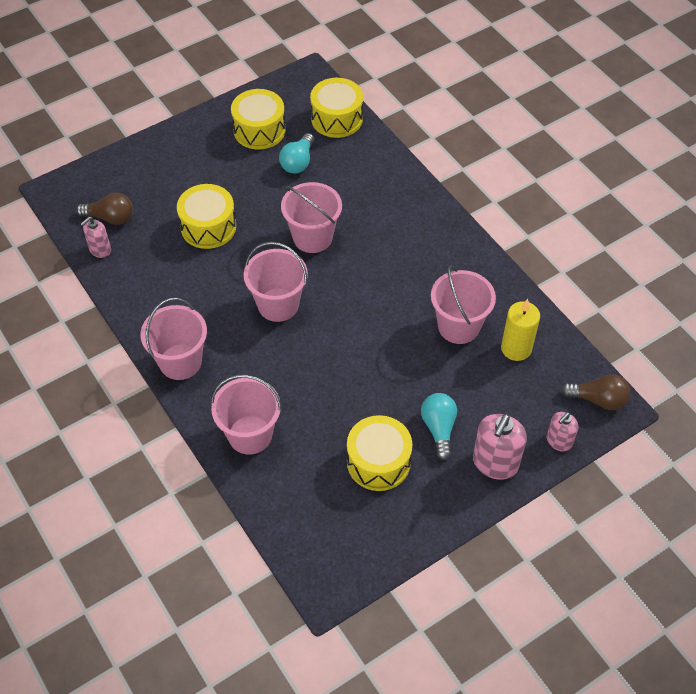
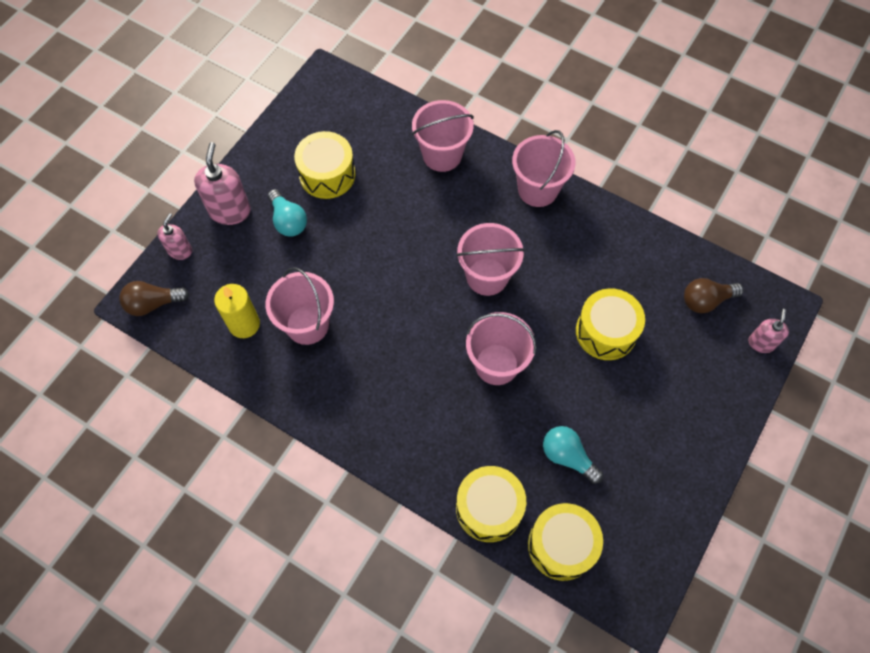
camera: 155 degrees right, 10 degrees up
pink soap dispenser [80,217,111,258] -> pink soap dispenser moved to [749,309,789,353]
yellow drum [231,89,286,150] -> yellow drum moved to [456,466,526,542]
turquoise light bulb [279,133,314,174] -> turquoise light bulb turned 45 degrees counterclockwise [543,426,603,484]

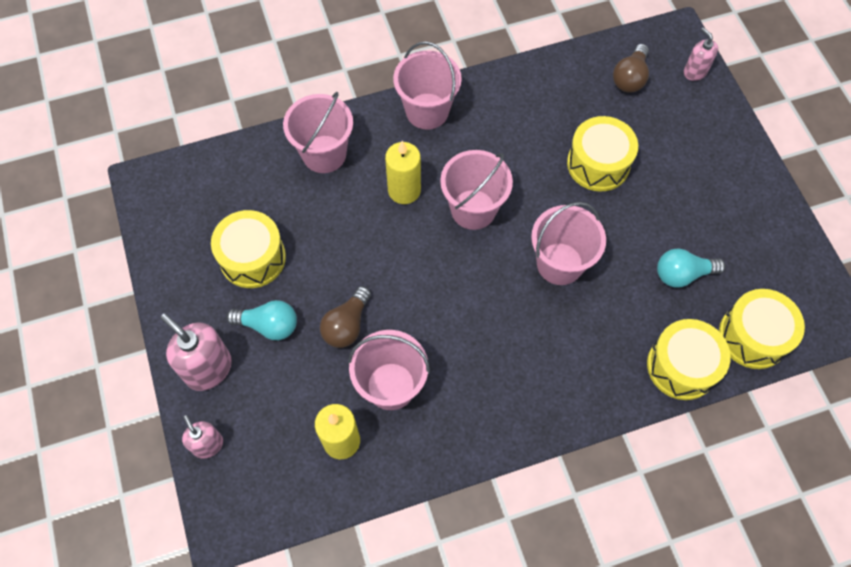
camera: 50 degrees left, 0 degrees up
brown light bulb [119,281,189,316] -> brown light bulb moved to [320,286,371,348]
none -> yellow candle [385,141,421,204]

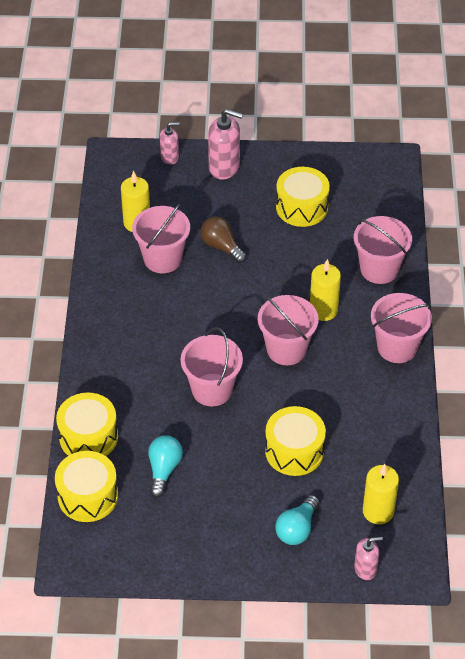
camera: 110 degrees right, 15 degrees down
pink soap dispenser [160,313,232,391] -> pink soap dispenser turned 45 degrees clockwise [208,109,243,180]
turquoise light bulb [226,300,297,340] -> turquoise light bulb moved to [275,495,320,545]
brown light bulb [613,44,649,93] -> yellow candle [363,464,399,524]

